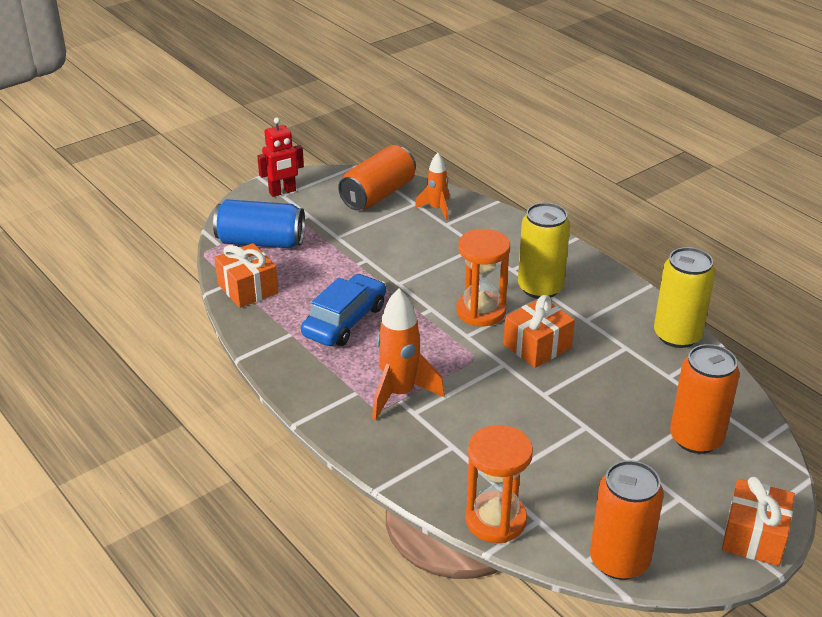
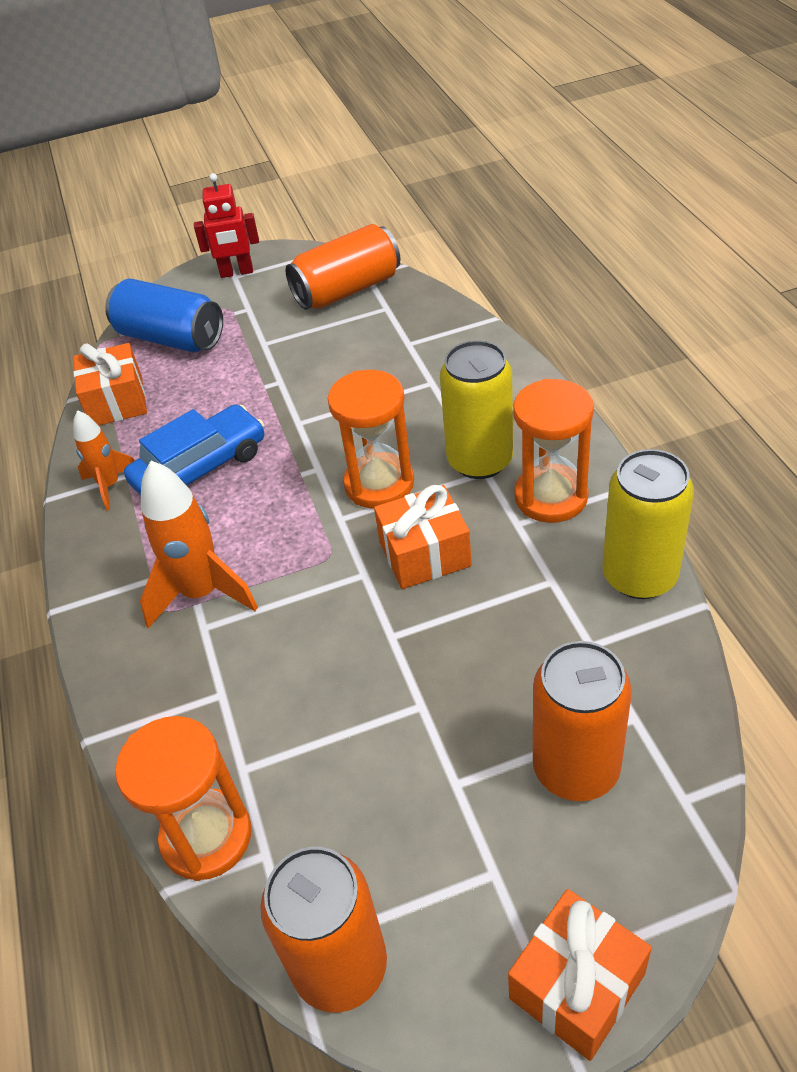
camera: 25 degrees right, 10 degrees up
orange rocket [415,153,450,220] -> orange rocket moved to [73,410,135,510]
none -> orange hourglass [513,379,594,523]

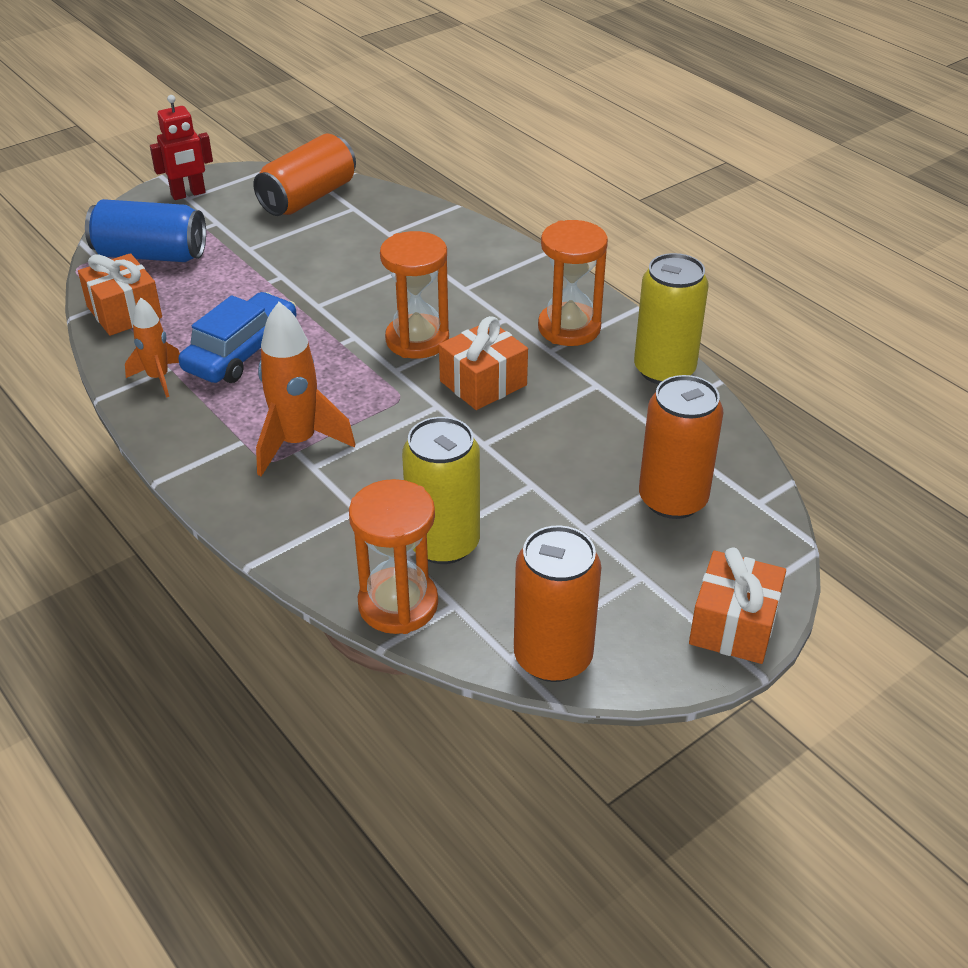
camera: 25 degrees left, 5 degrees down
yellow can [440,340,513,479] -> yellow can moved to [402,417,480,564]

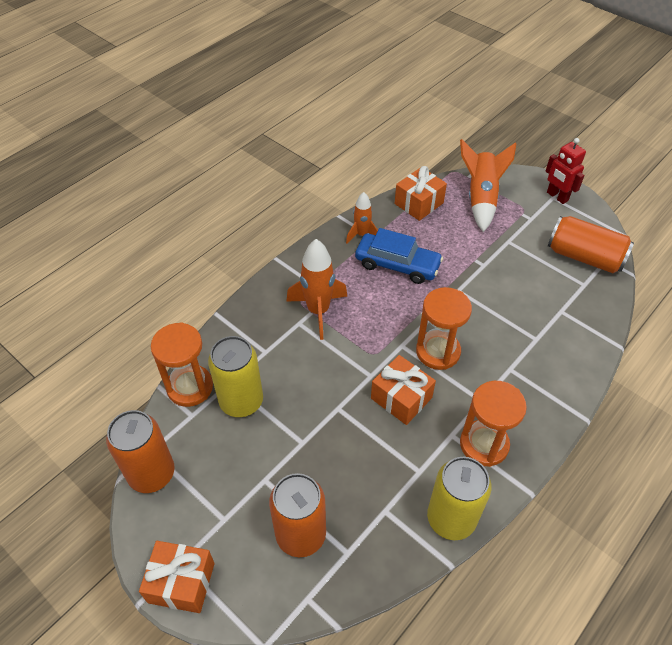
camera: 80 degrees right, 10 degrees up
blue can [85,199,206,262] -> orange rocket [460,139,516,232]

